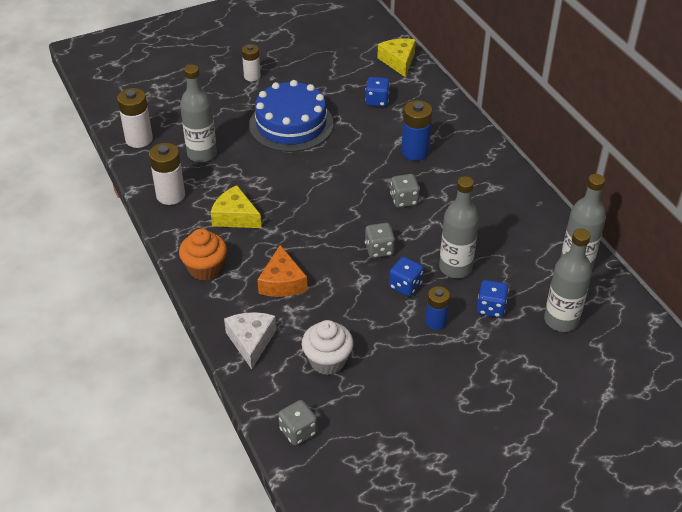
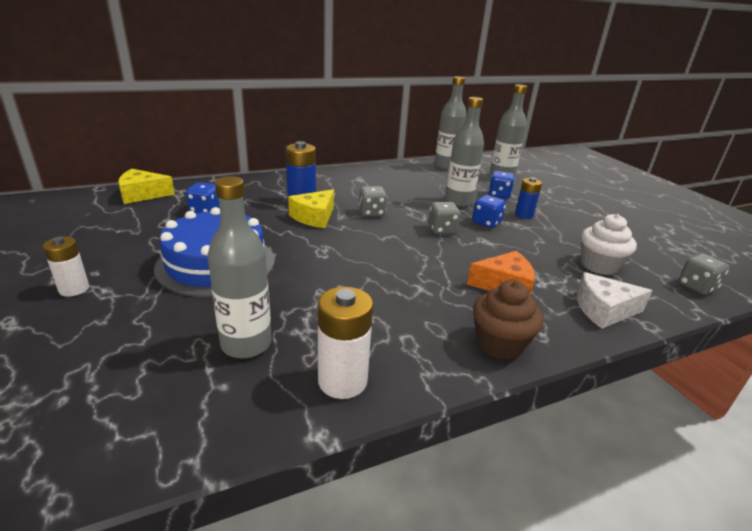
camera: 90 degrees left, 15 degrees down
white battery [117,88,153,148] -> none
orange cupcake [179,229,227,281] -> brown cupcake [473,280,543,360]
yellow cheese [211,185,261,228] -> yellow cheese moved to [288,189,334,228]

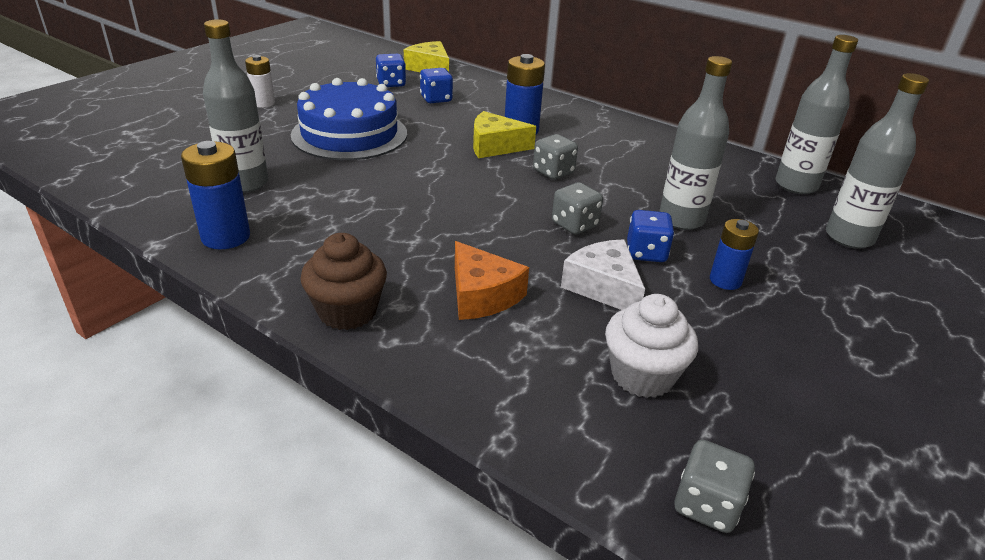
camera: 60 degrees right, 5 degrees up
white battery [318,287,373,399] -> blue battery [181,141,250,249]
blue dice [488,171,515,199] -> blue dice moved to [376,54,406,87]
white cheese [577,272,653,329] -> white cheese moved to [561,239,645,310]

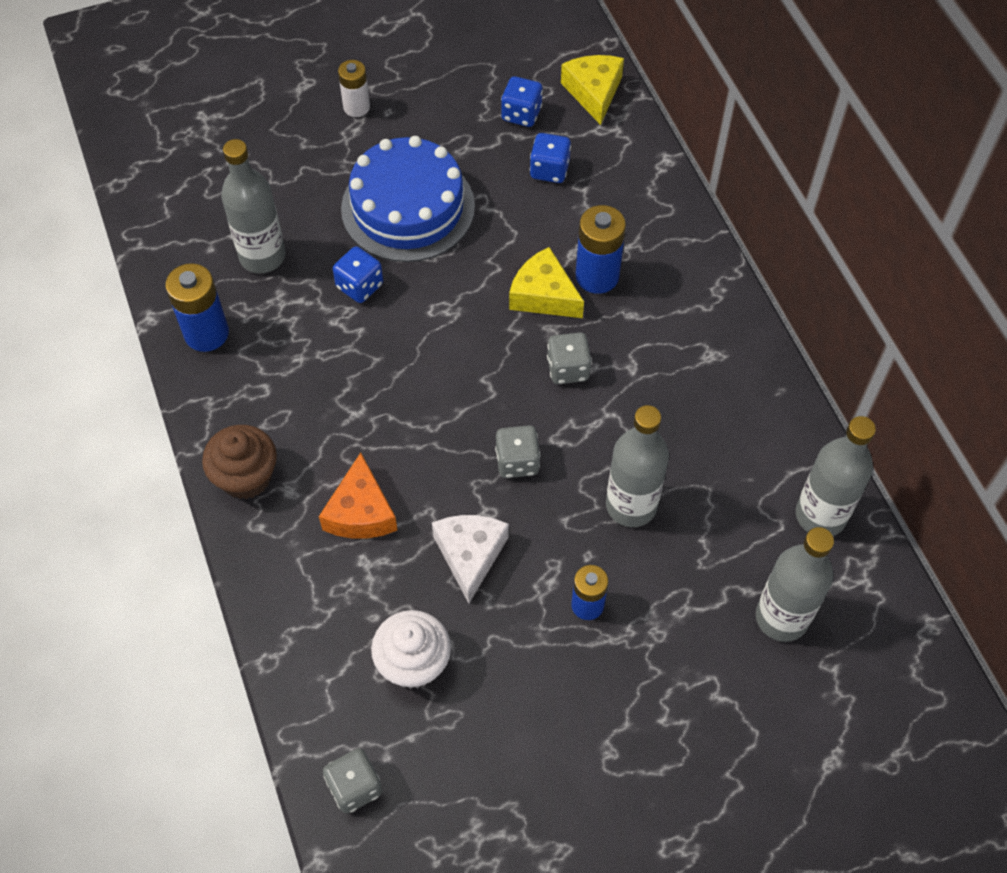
camera: 35 degrees right, 25 degrees up
blue dice [627,210,674,262] -> blue dice moved to [333,246,383,303]

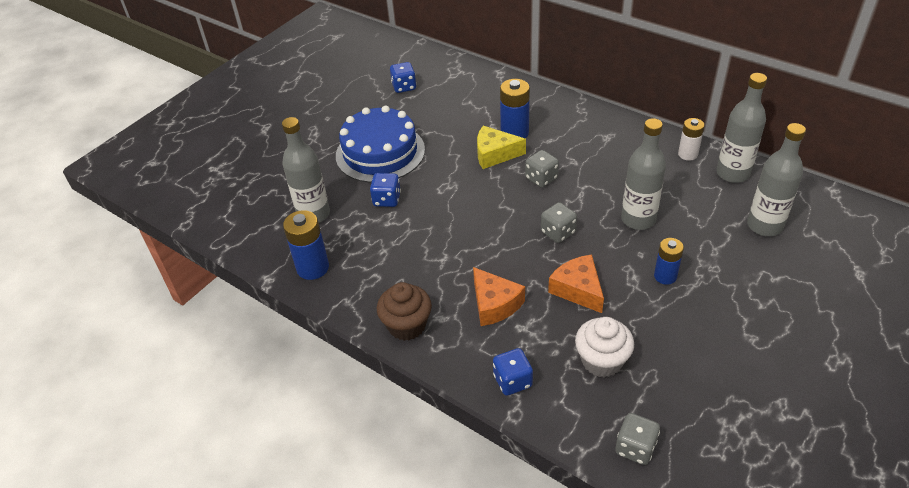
camera: 30 degrees left, 15 degrees down
white battery [338,60,370,117] -> white battery moved to [678,118,705,161]
white cheese [432,515,509,603] -> orange cheese [548,255,604,313]
blue dice [530,133,571,183] -> blue dice moved to [493,348,533,396]
yellow cheese [561,55,624,125] -> none

